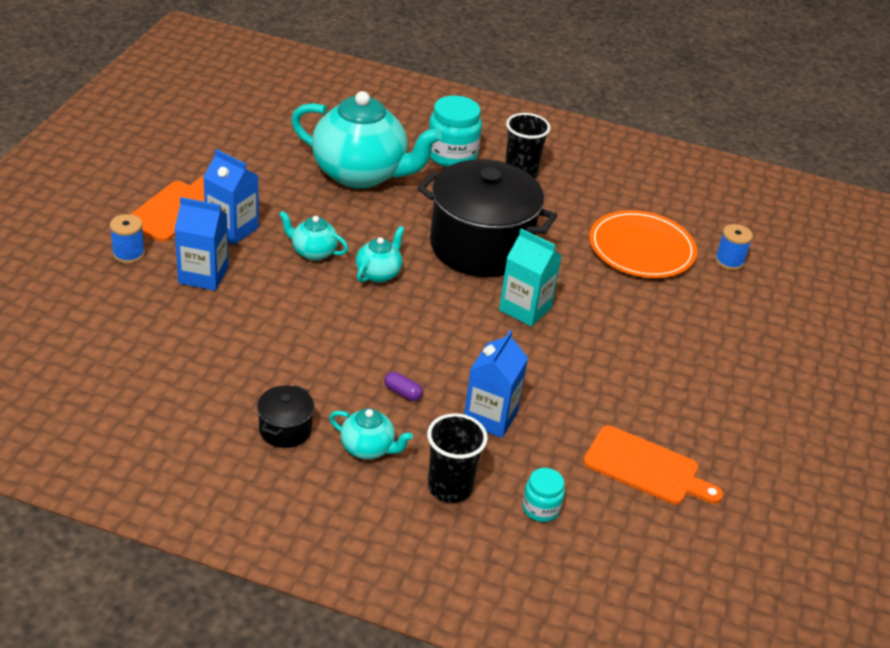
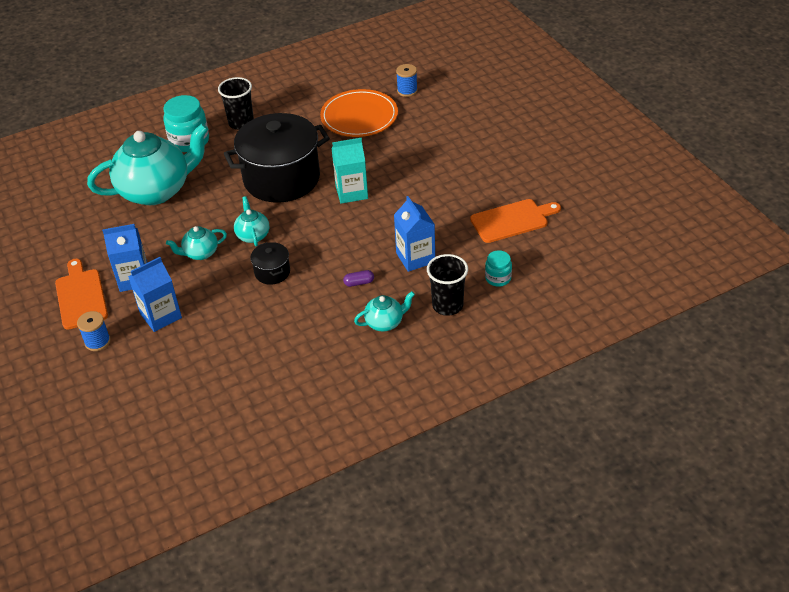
camera: 40 degrees left, 5 degrees up
black pot [257,385,314,448] -> black pot moved to [250,242,290,285]

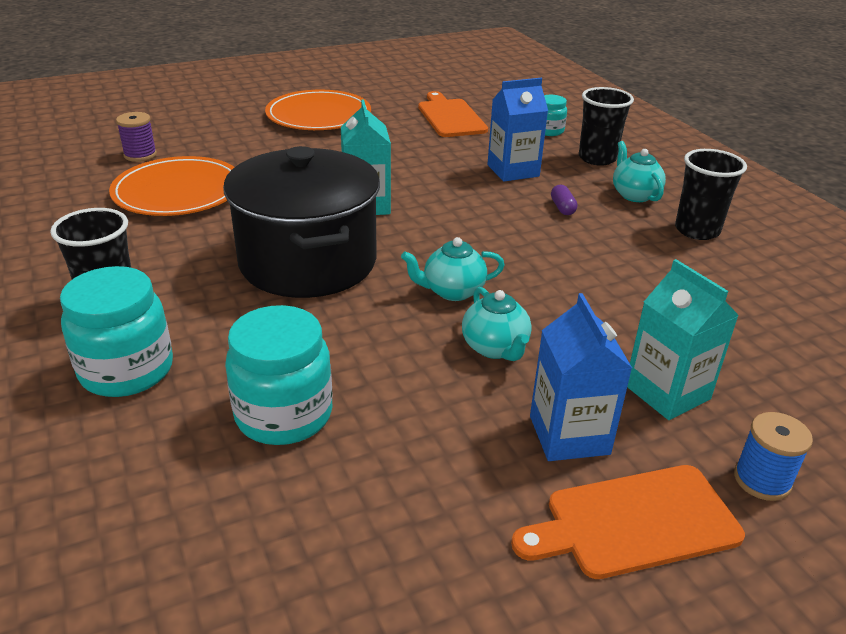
camera: 90 degrees left, 10 degrees down
turquoise teapot [87,123,209,205] -> turquoise jar [225,305,333,445]
blue carton [128,257,182,332] -> turquoise carton [627,259,739,420]
black pot [250,242,290,285] -> none
blue spool [396,64,418,97] -> purple spool [116,112,157,162]
none -> orange plate [265,90,371,130]
none -> black cup [675,149,747,240]

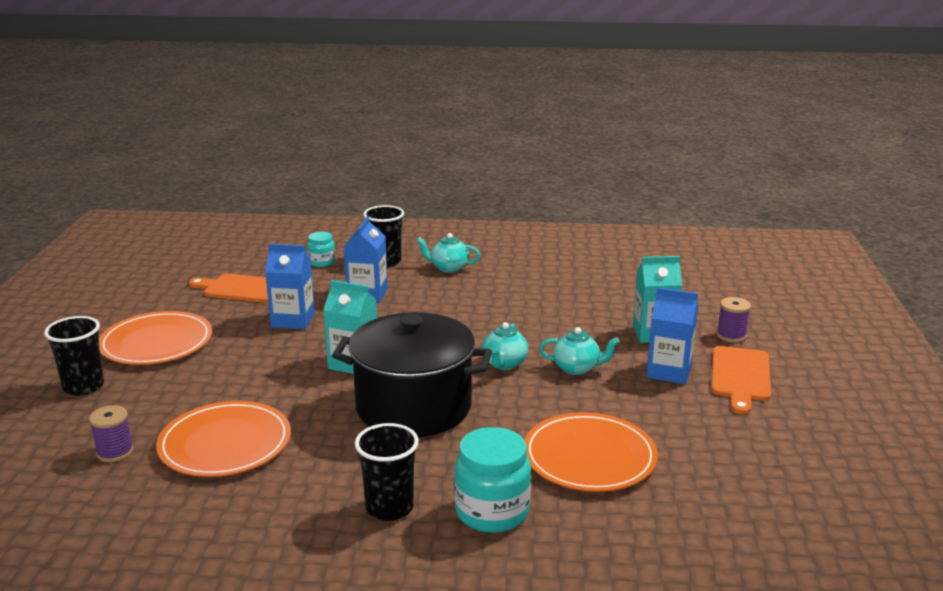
camera: 60 degrees left, 10 degrees down
turquoise jar [225,305,333,445] -> orange plate [525,412,658,492]
purple capsule [551,185,578,215] -> none
black cup [675,149,747,240] -> black cup moved to [44,316,104,396]
blue spool [734,412,813,501] -> purple spool [717,297,751,342]
none -> blue carton [265,244,315,329]

